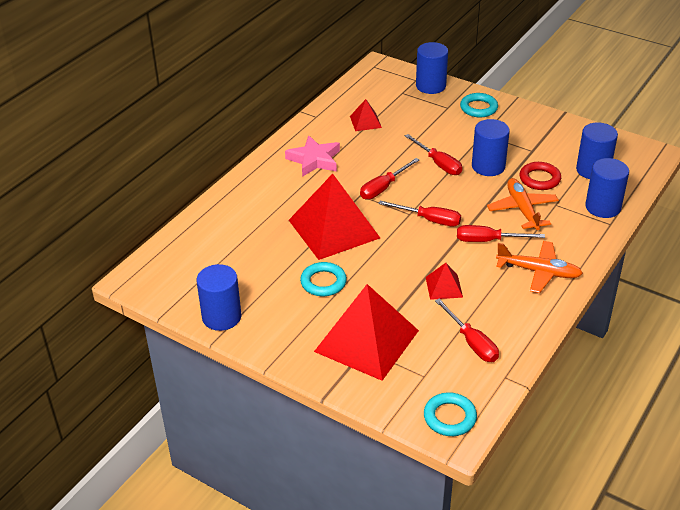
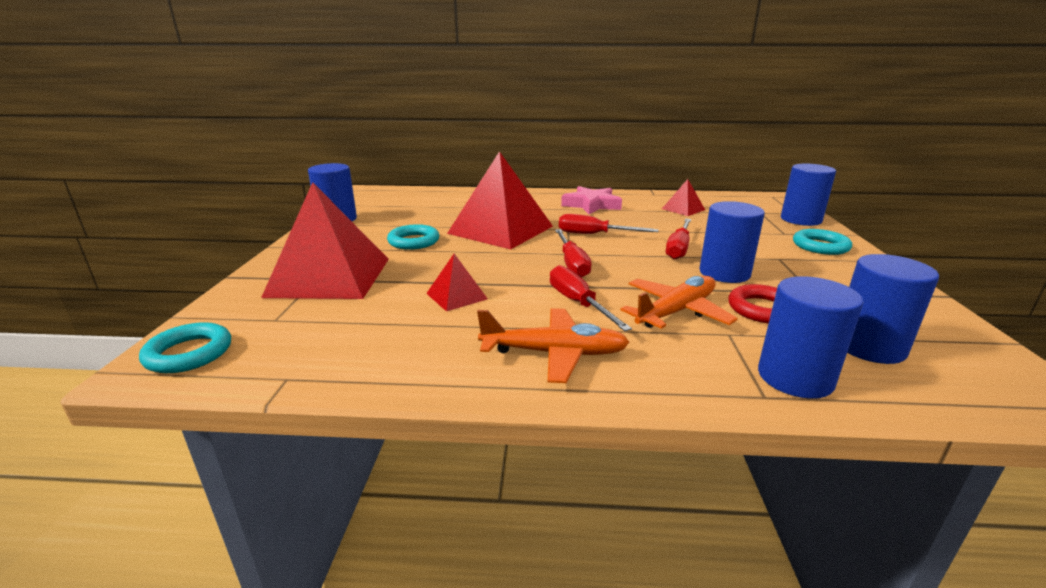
camera: 60 degrees right, 15 degrees down
red screwdriver [435,299,499,362] -> none
orange plane [496,241,583,293] -> orange plane turned 75 degrees counterclockwise [477,308,630,383]

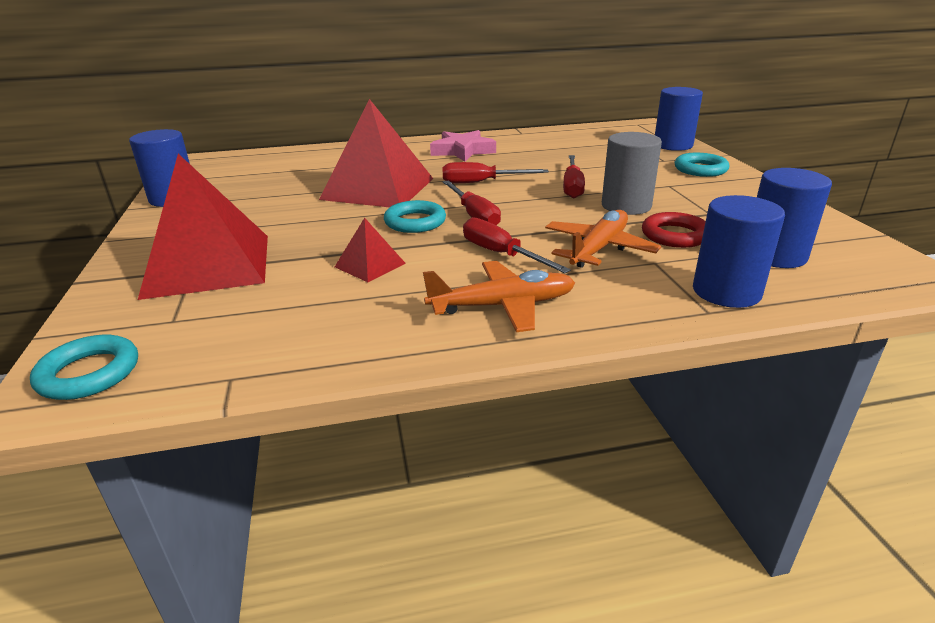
camera: 15 degrees left, 5 degrees up
turquoise ring [387,224,439,250] -> turquoise ring moved to [384,200,446,233]
red pyramid [662,179,705,216] -> none
blue cylinder [700,201,765,283] -> grey cylinder [602,132,662,215]

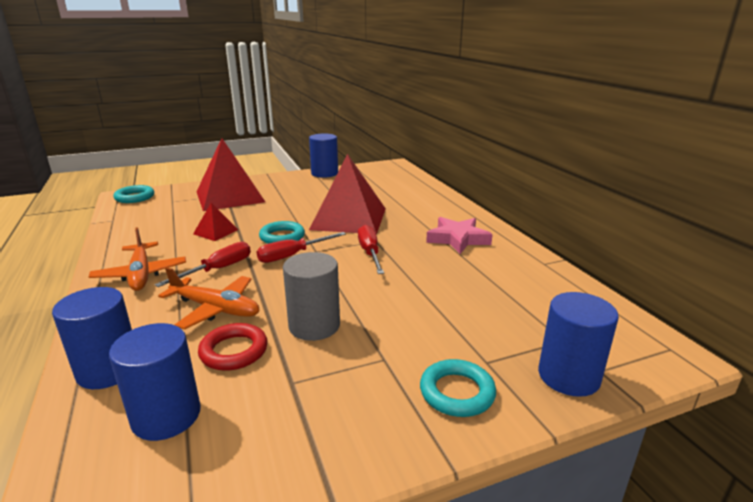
camera: 80 degrees right, 5 degrees down
red screwdriver [563,155,585,199] -> none

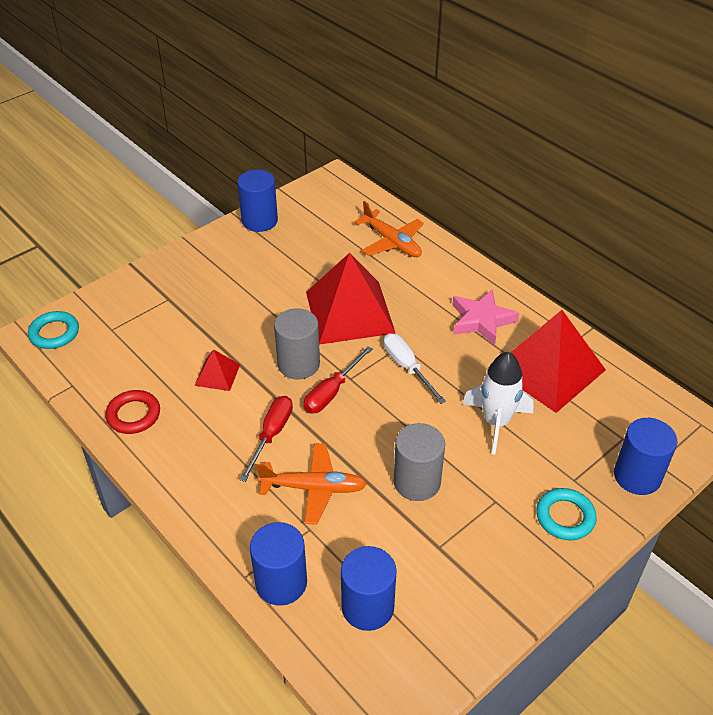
camera: 20 degrees left, 20 degrees up
orange plane [89,227,186,291] -> orange plane moved to [354,201,424,257]
red pyramid [197,138,265,211] -> red pyramid moved to [510,310,606,413]
red ring [198,323,268,371] -> red ring moved to [105,390,160,434]
turquoise ring [259,221,305,244] -> grey cylinder [274,308,320,379]
red screwdriver [358,225,384,274] -> white screwdriver [384,333,446,404]
none -> white rocket [463,352,534,455]

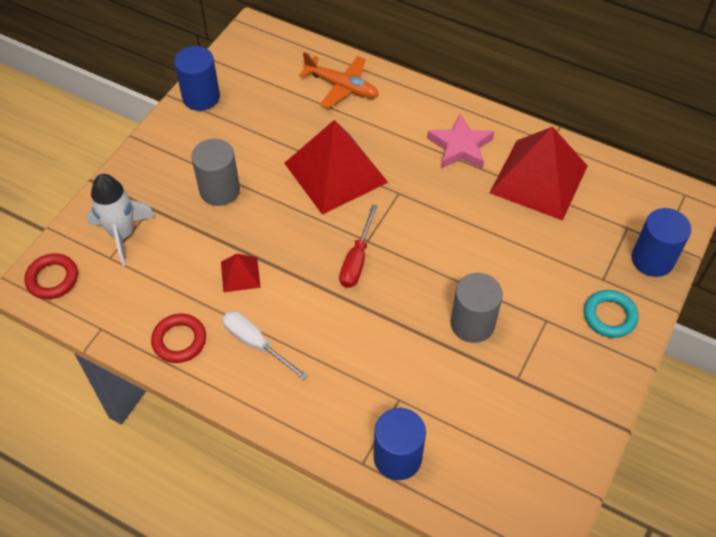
camera: 20 degrees left, 10 degrees up
turquoise ring [28,311,79,349] -> red ring [24,253,78,299]
red screwdriver [239,396,293,482] -> none
orange plane [256,443,367,525] -> none
grey cylinder [274,308,320,379] -> grey cylinder moved to [191,139,240,206]
blue cylinder [341,546,397,631] -> none
white screwdriver [384,333,446,404] -> white screwdriver moved to [223,311,308,380]
white rocket [463,352,534,455] -> white rocket moved to [86,174,155,266]

